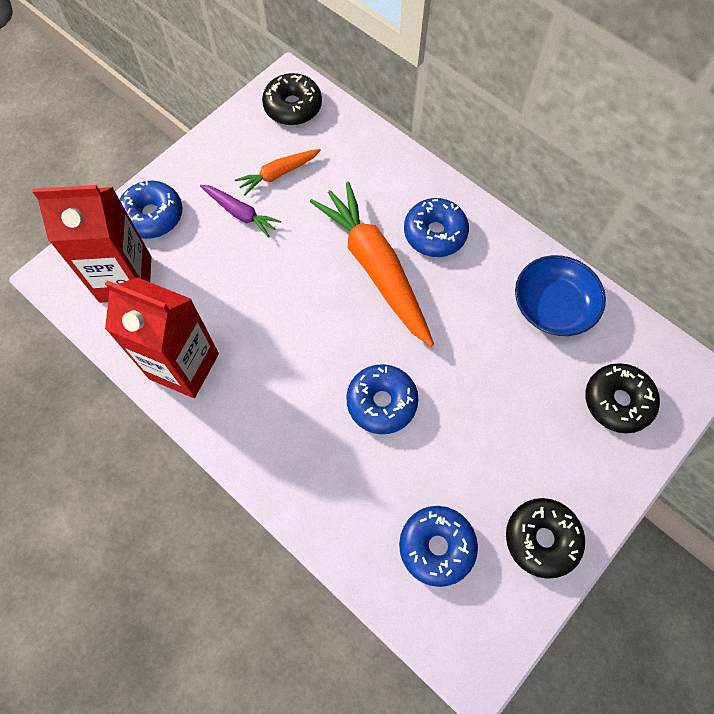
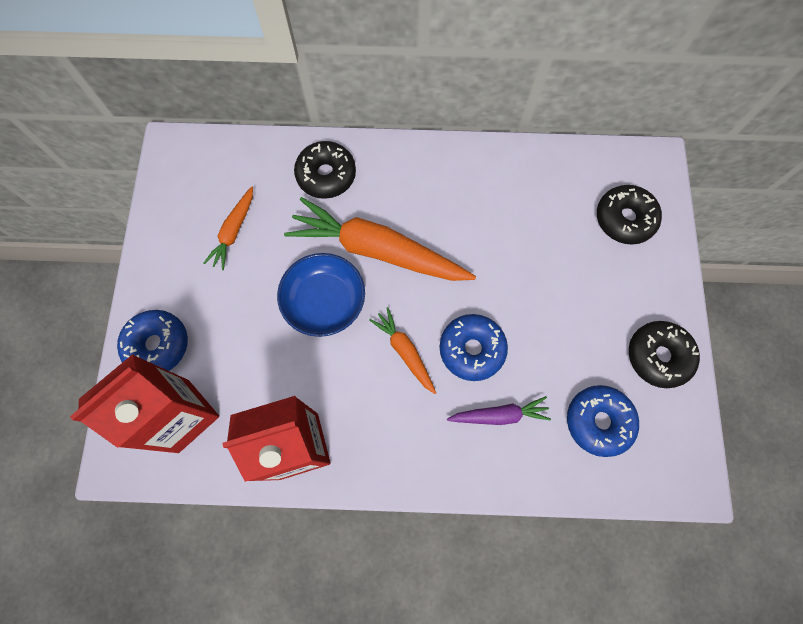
camera: 40 degrees left, 5 degrees up
purple carrot [200,185,281,238] -> purple carrot moved to [447,396,551,425]
black donut [262,73,322,125] -> black donut moved to [294,141,356,199]
blue donut [404,198,469,257] -> none
blue bowl [515,255,606,336] -> blue bowl moved to [277,253,365,337]
none -> orange carrot [369,307,436,394]

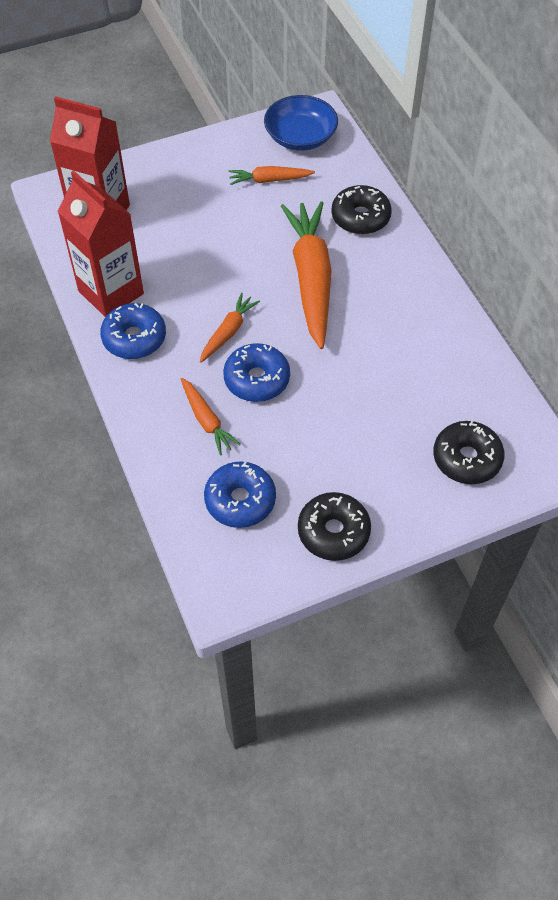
camera: 65 degrees right, 15 degrees down
blue donut [117,310,188,371] -> blue donut moved to [100,303,166,359]
blue bowl [277,253,365,337] -> blue bowl moved to [264,95,338,151]
purple carrot [447,396,551,425] -> orange carrot [181,378,241,455]

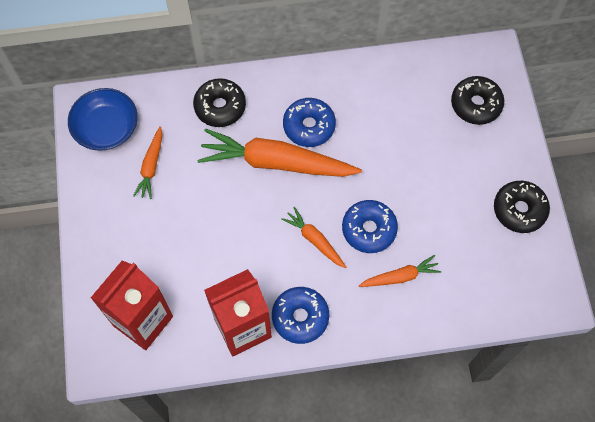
camera: 75 degrees left, 10 degrees up
blue donut [204,461,276,528] -> blue donut moved to [283,98,336,147]

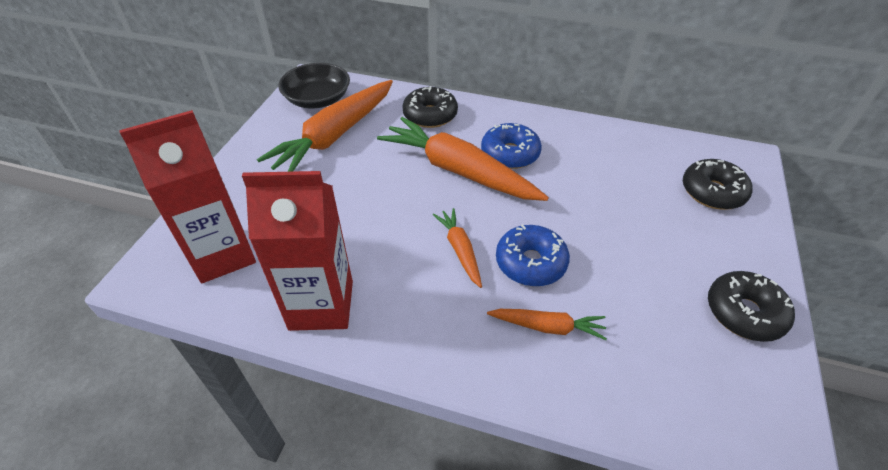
camera: 25 degrees right, 20 degrees down
blue bowl [68,88,138,151] -> black bowl [278,63,350,109]
orange carrot [133,126,162,199] -> orange carrot [257,80,393,172], size x2.04
blue donut [272,287,329,344] -> none

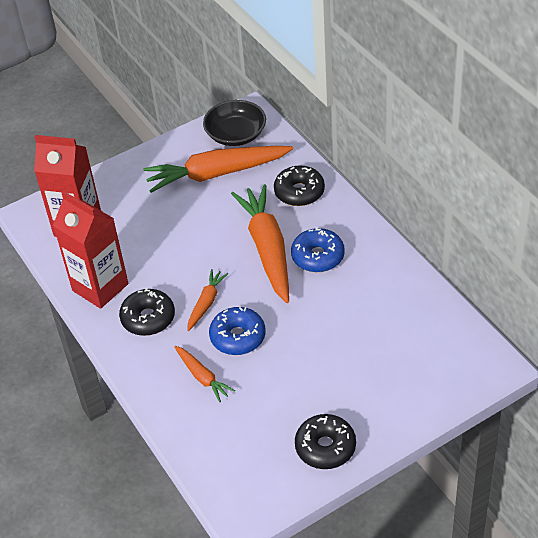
camera: 45 degrees right, 0 degrees up
black donut [683,159,752,210] -> black donut moved to [119,288,175,336]

